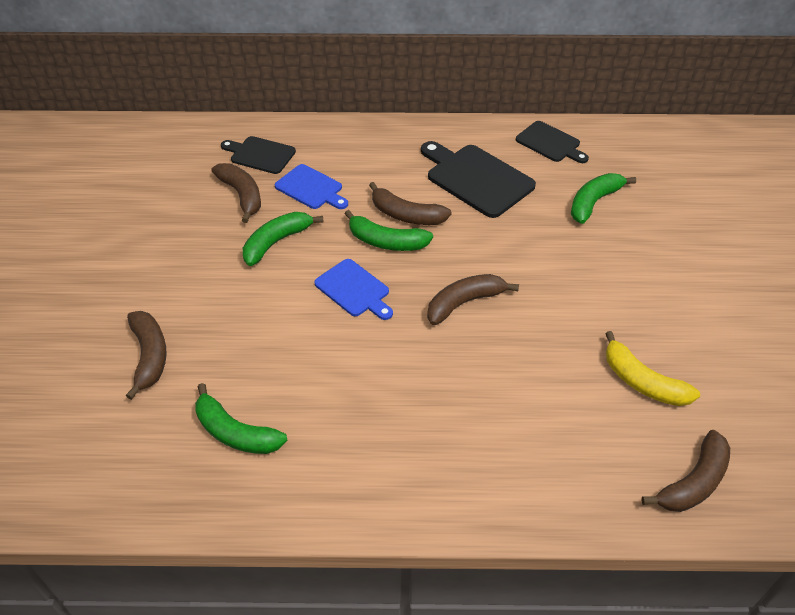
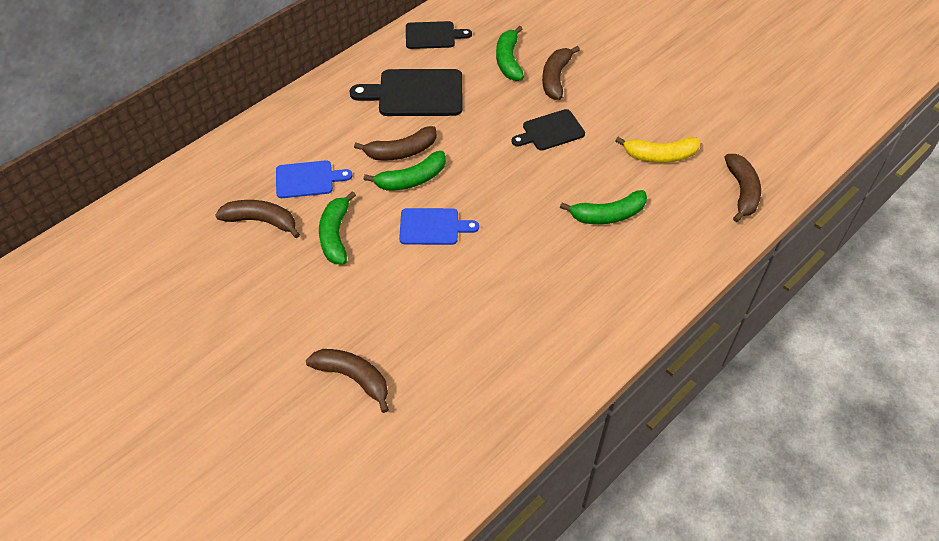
camera: 45 degrees left, 5 degrees up
green banana [195,383,287,454] -> green banana moved to [560,190,647,224]
black cutting board [221,136,296,174] -> black cutting board moved to [511,109,585,151]
brown banana [427,274,519,325] -> brown banana moved to [542,46,580,100]

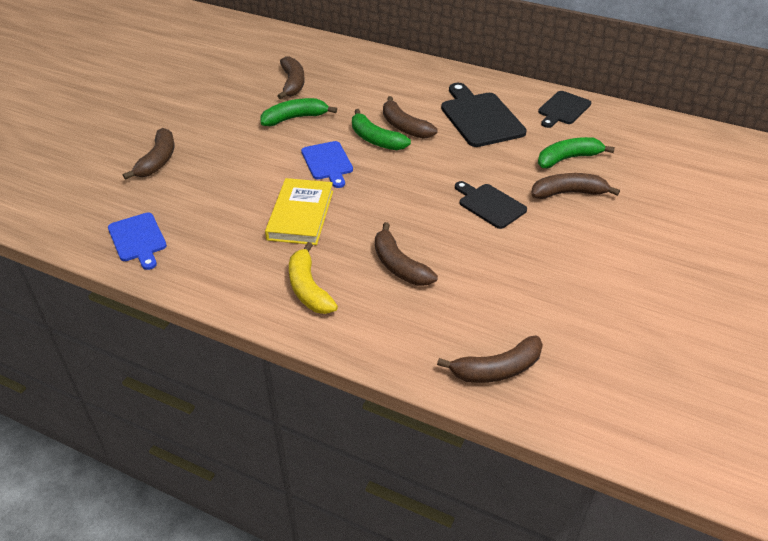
camera: 70 degrees right, 10 degrees down
blue cutting board [276,160,353,198] -> blue cutting board moved to [108,212,167,270]
black cutting board [406,21,472,49] -> black cutting board turned 60 degrees clockwise [538,91,591,128]
green banana [560,190,647,224] -> brown banana [375,222,438,286]
yellow banana [616,137,700,163] -> yellow banana moved to [289,242,338,314]
none -> yellow book [265,178,333,245]

